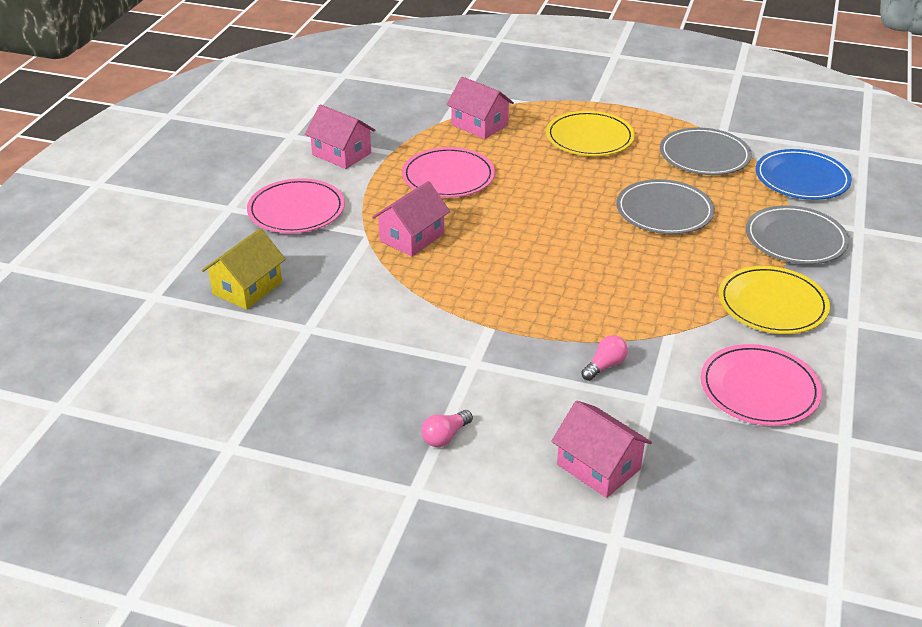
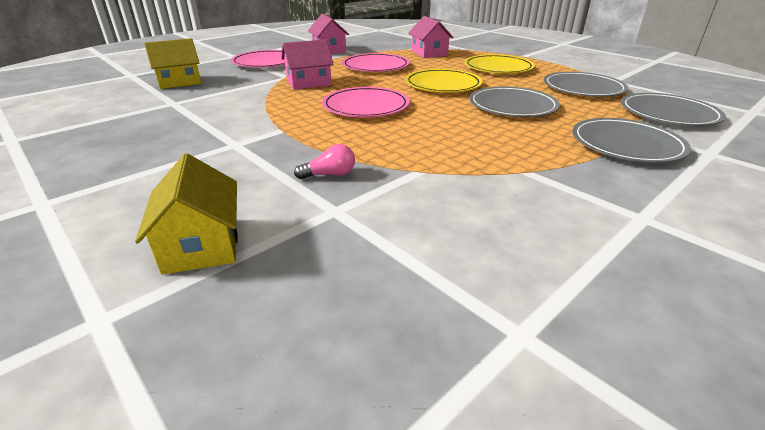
camera: 30 degrees right, 5 degrees down
pink light bulb [421,410,473,447] -> none
pink house [551,400,652,498] -> yellow house [135,153,238,275]
pink plate [700,344,822,426] -> pink plate moved to [322,87,410,117]
yellow plate [719,266,830,334] -> yellow plate moved to [405,69,483,93]
blue plate [756,149,852,200] -> grey plate [621,93,726,126]

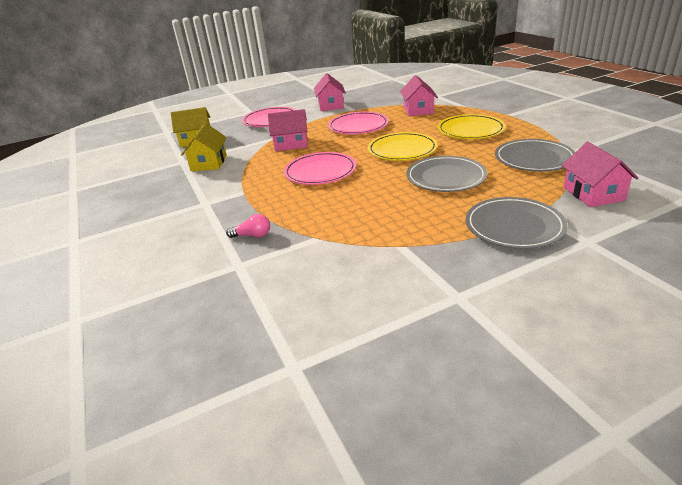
camera: 20 degrees right, 0 degrees up
yellow house [135,153,238,275] -> yellow house moved to [181,123,227,171]
grey plate [621,93,726,126] -> pink house [562,142,638,207]

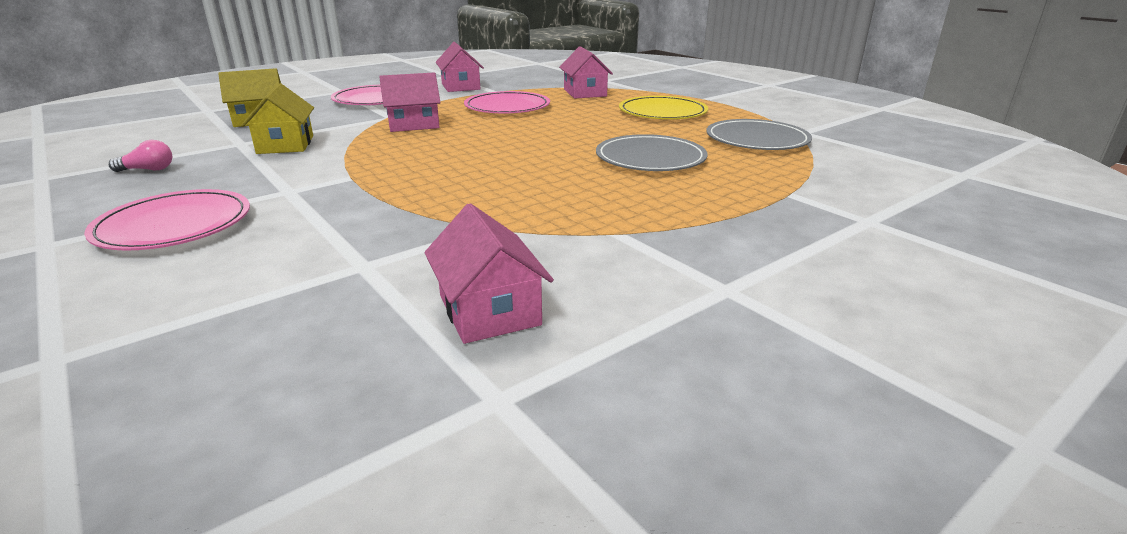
camera: 15 degrees left, 5 degrees down
pink light bulb [226,214,270,238] -> pink light bulb moved to [109,140,172,172]
pink plate [283,152,357,185] -> pink plate moved to [84,189,250,251]
yellow plate [368,132,438,161] -> none
grey plate [466,197,567,249] -> none
pink house [562,142,638,207] -> pink house moved to [424,203,554,344]

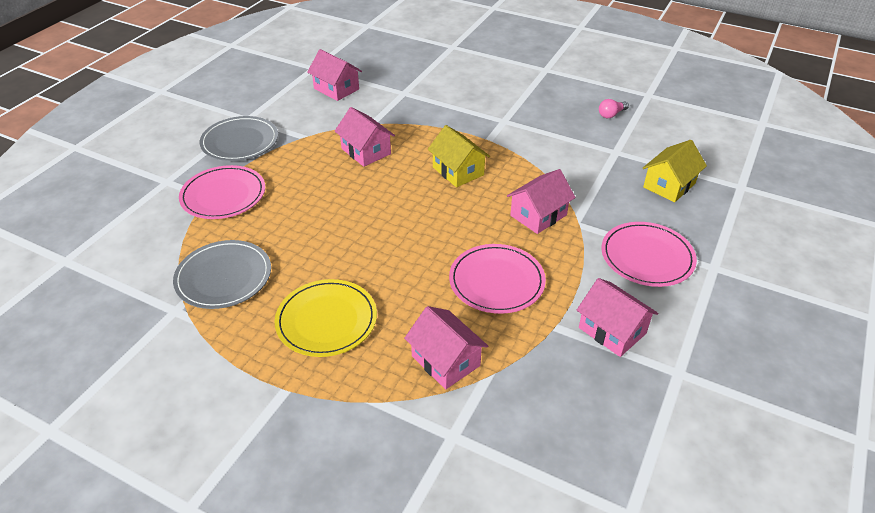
camera: 155 degrees right, 15 degrees up
pink plate [84,189,250,251] -> pink plate moved to [179,165,265,219]
yellow house [241,83,314,154] -> yellow house moved to [428,125,490,187]
grey plate [596,134,708,171] -> grey plate moved to [200,116,278,161]
none -> pink house [335,107,395,167]

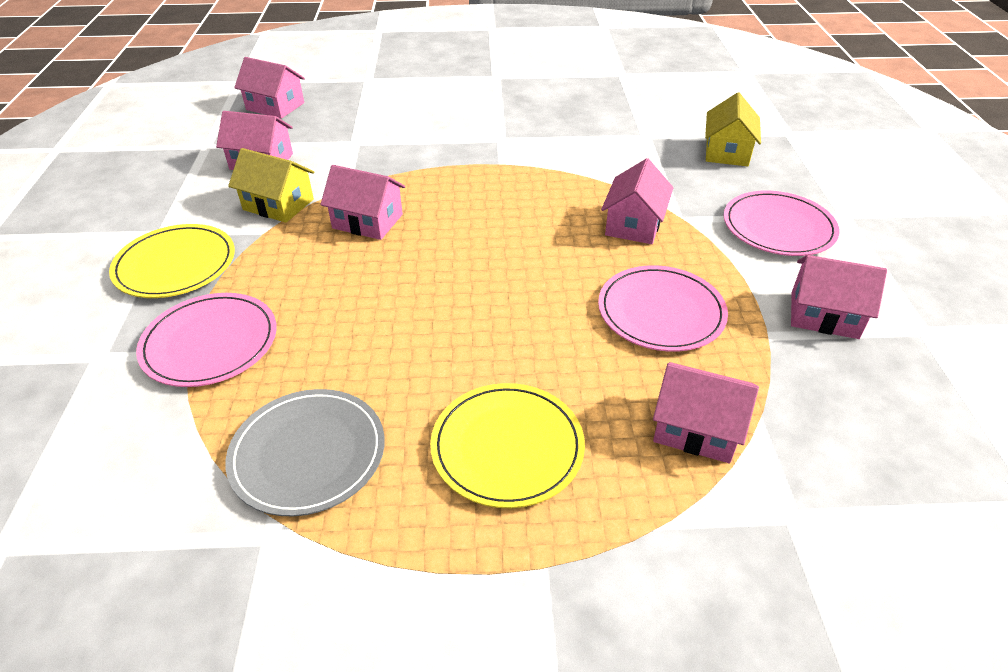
camera: 30 degrees left, 0 degrees up
grey plate [200,116,278,161] -> yellow plate [109,224,235,298]
yellow house [428,125,490,187] -> yellow house moved to [228,148,314,223]
pink light bulb [599,99,629,119] -> none
none -> pink house [234,57,305,119]

